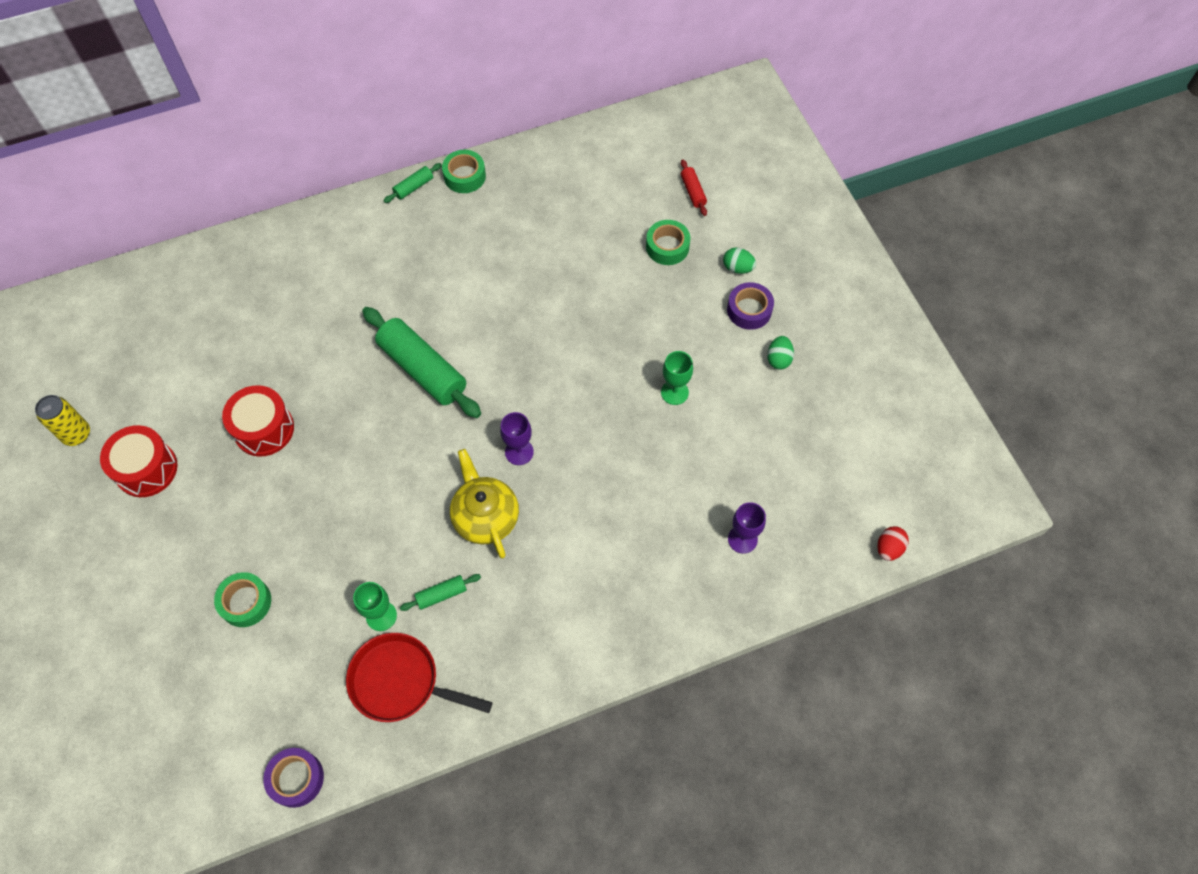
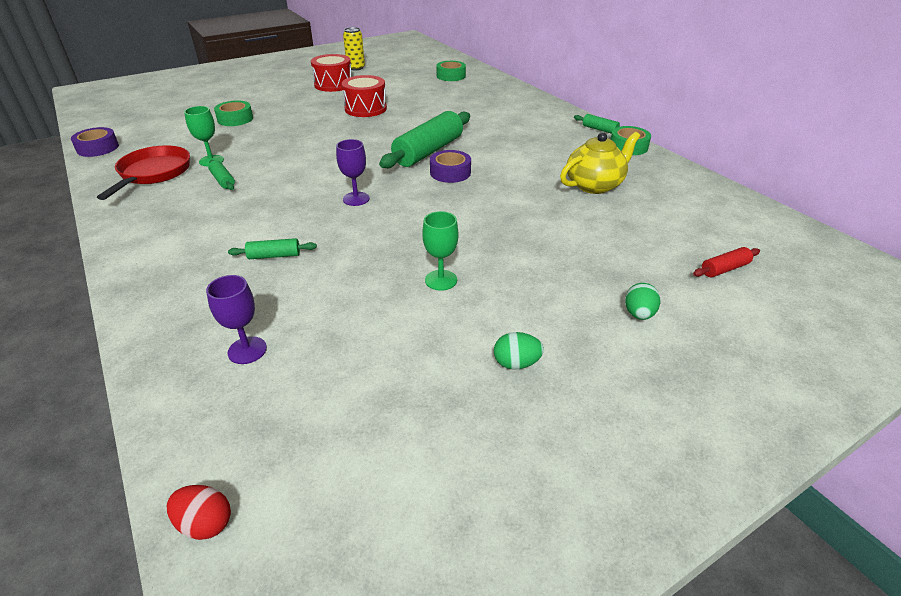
camera: 80 degrees right, 25 degrees down
yellow teapot [450,449,519,559] -> yellow teapot moved to [560,132,640,194]
green tape [646,220,691,265] -> green tape moved to [436,61,466,81]
purple tape [727,282,774,330] -> purple tape moved to [430,150,471,183]
none -> green rolling pin [228,238,317,259]

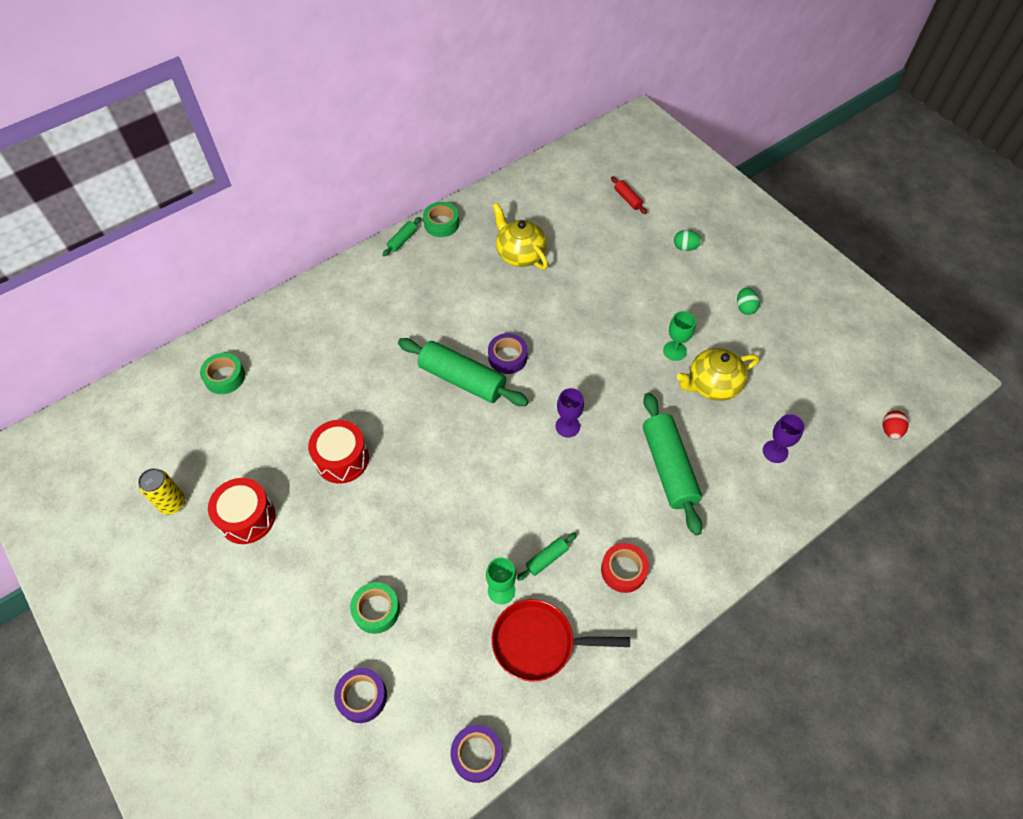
camera: 95 degrees left, 20 degrees up
green rolling pin [228,238,317,259] -> green rolling pin [643,393,702,535], size x2.21
none -> purple tape [334,668,387,723]
none -> red tape [601,543,649,593]
none -> yellow teapot [677,348,759,401]

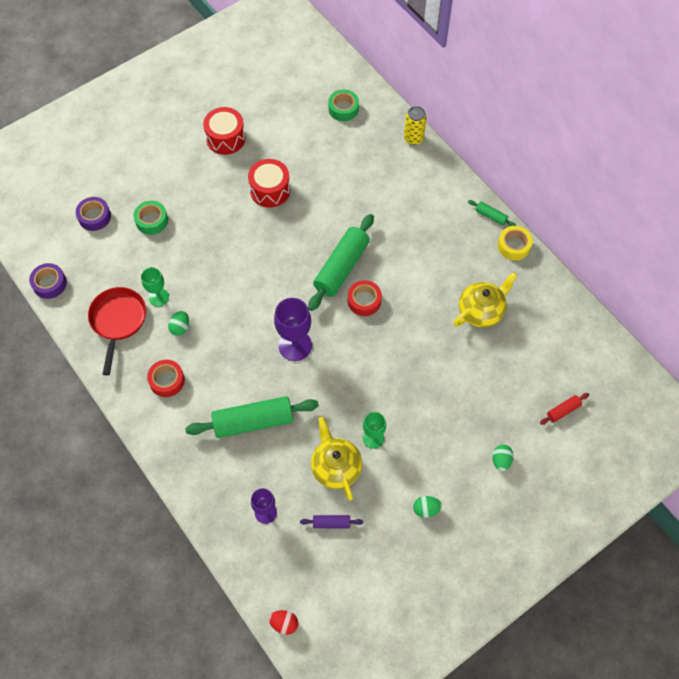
camera: 90 degrees right, 5 degrees up
yellow can [138,468,185,515] -> yellow can moved to [404,106,427,145]
green tape [423,202,459,237] -> yellow tape [498,226,533,260]
purple tape [488,333,528,374] -> red tape [348,280,382,316]
green rolling pin [517,533,577,581] -> green egg [168,311,189,336]
purple goblet [556,388,584,437] -> purple goblet [274,298,312,361], size x1.62
none -> purple rolling pin [300,515,363,528]

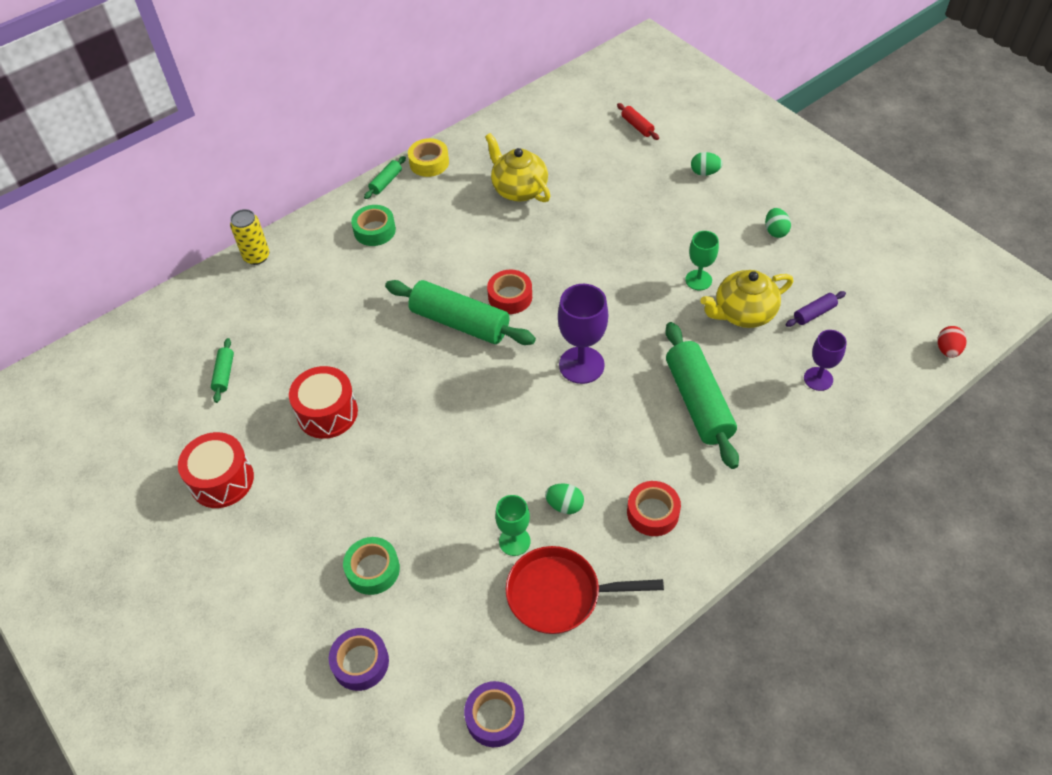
camera: 90 degrees left, 10 degrees down
purple rolling pin [300,515,363,528] -> purple rolling pin turned 60 degrees clockwise [786,291,846,327]
green tape [328,90,359,121] -> green tape moved to [351,205,396,246]
none -> green rolling pin [211,338,234,403]

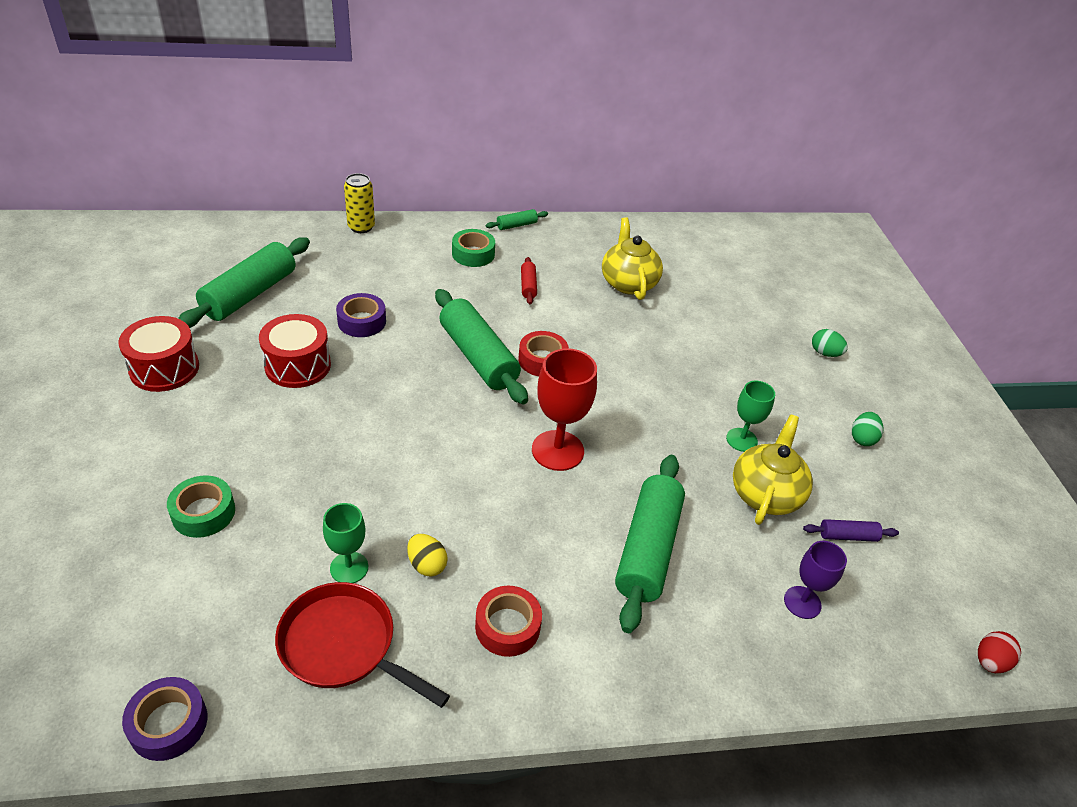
camera: 25 degrees right, 10 degrees down
green rolling pin [211,338,234,403] -> green rolling pin [178,237,310,328], size x2.21
purple tape [329,628,389,691] -> purple tape moved to [336,293,386,337]
yellow tape [408,138,449,177] -> none
green egg [545,483,584,514] -> yellow egg [407,534,448,576]
purple goblet [558,284,608,384] -> red goblet [532,348,597,471]
red rolling pin [617,103,659,140] -> red rolling pin moved to [521,257,537,304]
yellow teapot [701,270,793,328] -> yellow teapot turned 105 degrees clockwise [733,415,813,525]

